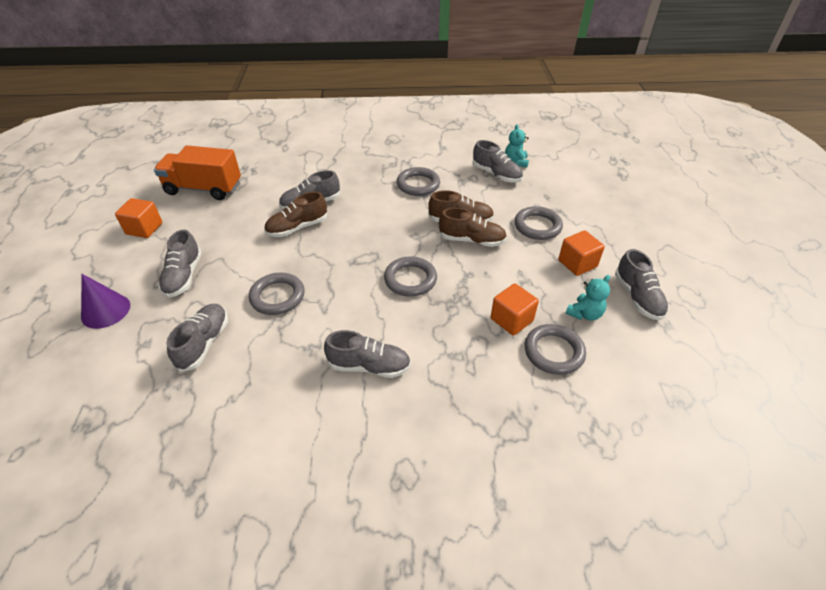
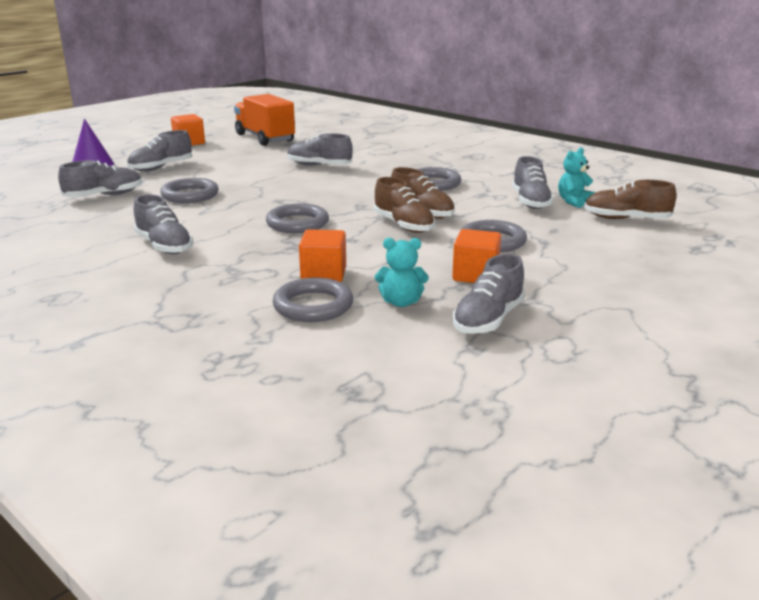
camera: 45 degrees right, 20 degrees down
brown shoe [264,192,327,237] -> brown shoe moved to [584,180,677,219]

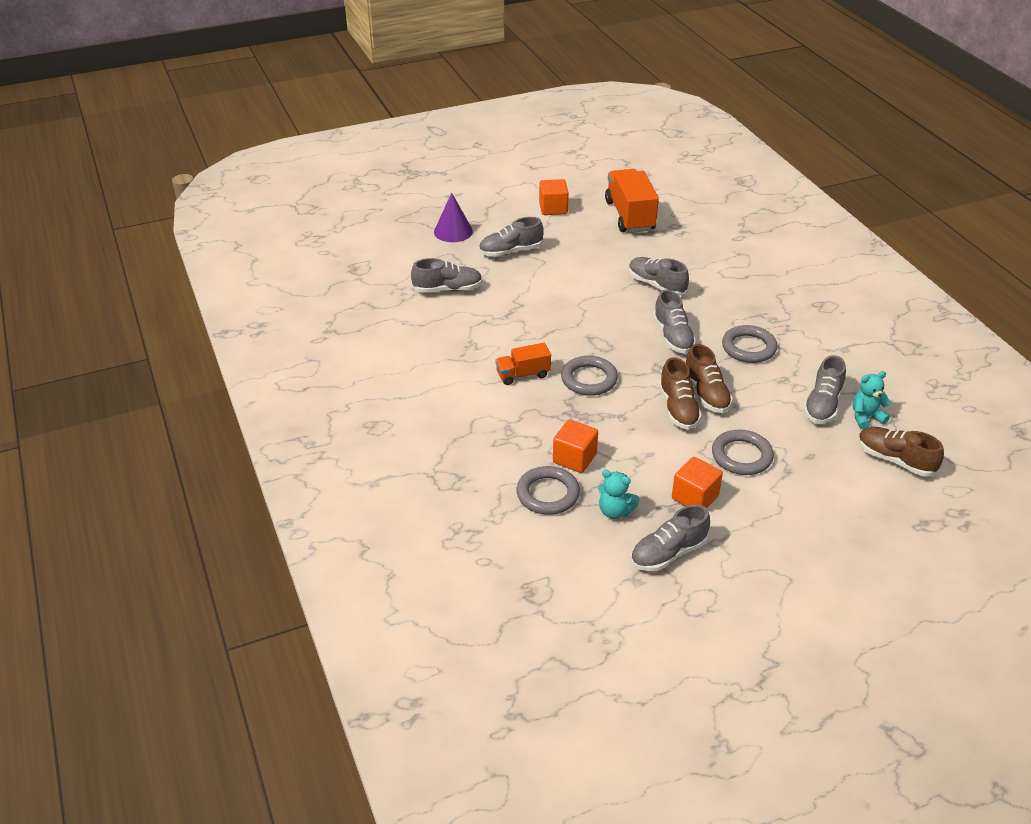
camera: 25 degrees right, 15 degrees up
grey shoe [134,194,193,254] -> grey shoe moved to [653,290,696,353]
grey ring [160,178,219,203] -> none
none -> orange truck [496,343,551,385]

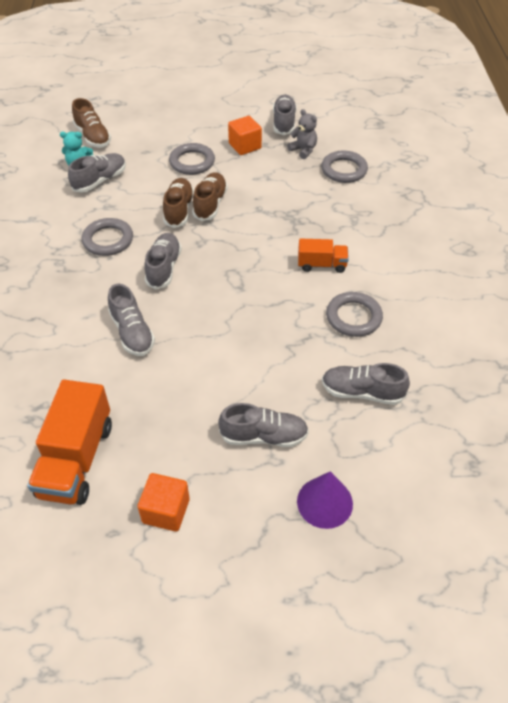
camera: 160 degrees left, 10 degrees up
orange cube [553,419,598,473] -> none
grey ring [561,356,618,396] -> grey ring moved to [326,292,383,337]
turquoise teddy bear [598,470,639,519] -> grey teddy bear [287,109,317,159]
grey shoe [630,505,710,571] -> grey shoe turned 75 degrees counterclockwise [273,95,297,135]

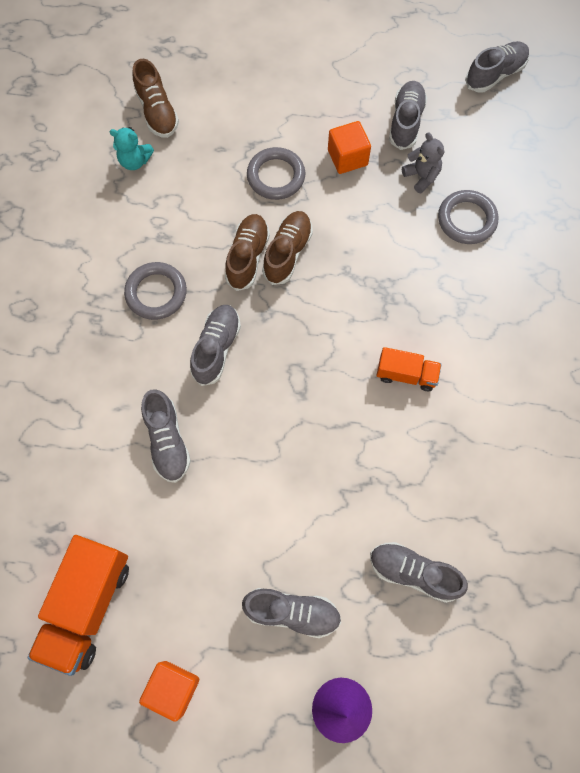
camera: 10 degrees right, 20 degrees up
grey shoe [68,153,126,193] -> grey shoe moved to [465,41,529,93]
grey ring [326,292,383,337] -> none

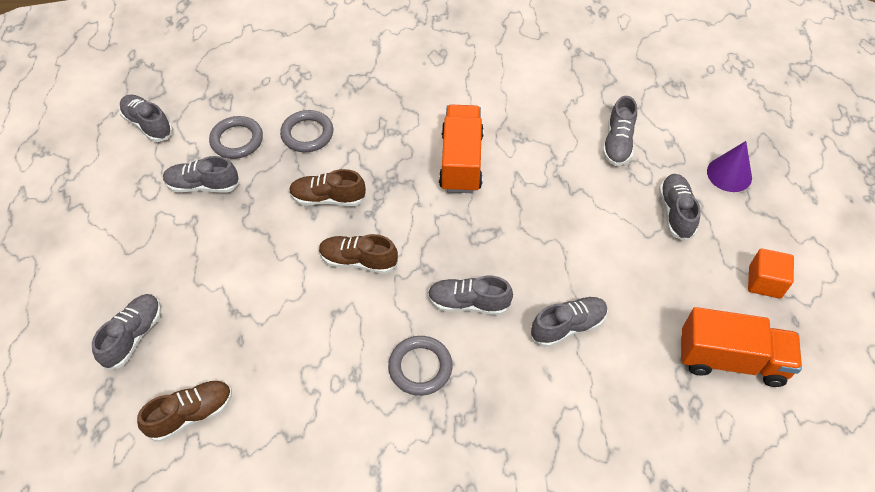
camera: 100 degrees left, 15 degrees down
turquoise teddy bear [110,127,154,170] -> none
brown shoe [225,214,270,291] -> brown shoe moved to [289,169,366,206]
grey ring [247,147,305,200] -> grey ring moved to [209,116,263,159]
orange cube [328,121,371,174] -> none
orange truck [376,347,442,391] -> orange truck [439,105,484,193], size x1.81
grey teddy bear [402,132,444,193] -> none
none -> grey shoe [92,294,161,370]

